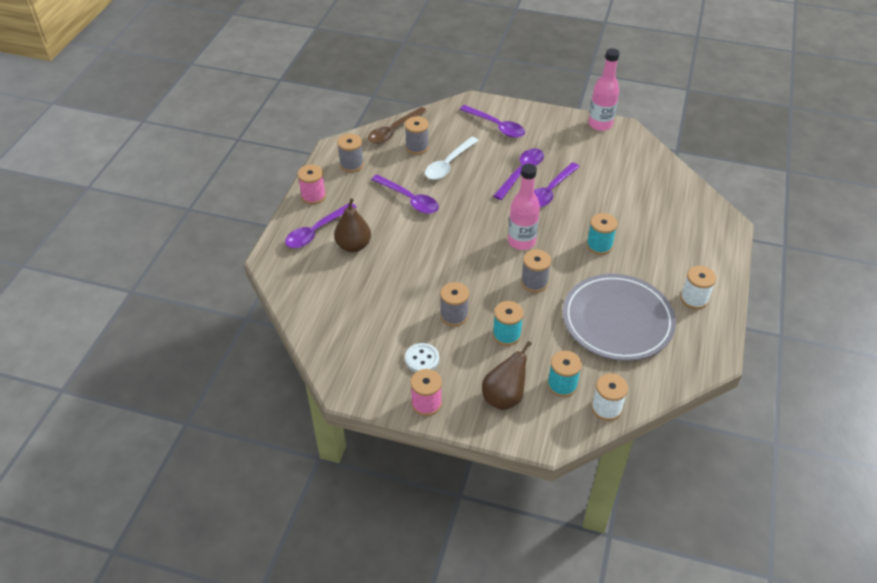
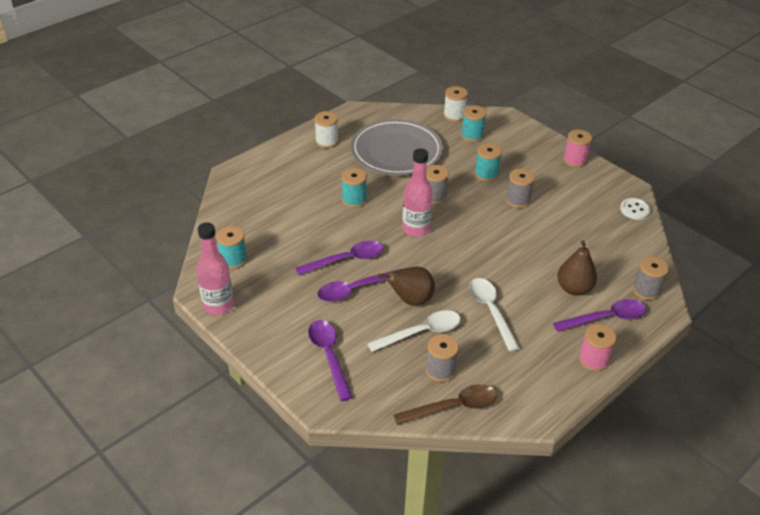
camera: 150 degrees left, 5 degrees down
grey spool [337,134,364,172] -> grey spool moved to [633,256,669,300]
purple spoon [371,174,439,214] -> white spoon [469,278,520,352]
white button [405,343,439,372] -> white button moved to [620,198,651,220]
brown pear [482,341,532,410] -> brown pear moved to [377,267,435,306]
none -> turquoise spool [216,226,247,269]

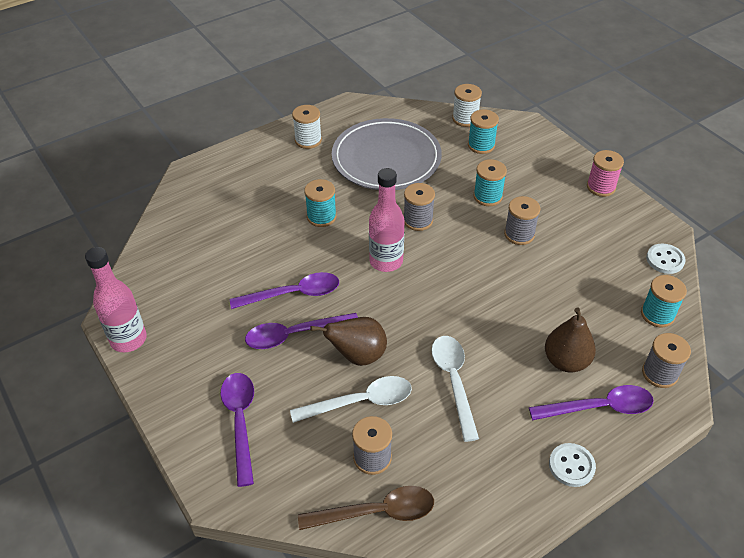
camera: 10 degrees right, 5 degrees up
turquoise spool [216,226,247,269] -> turquoise spool moved to [641,275,687,328]
pink spool [579,324,616,371] -> white button [549,443,596,487]

